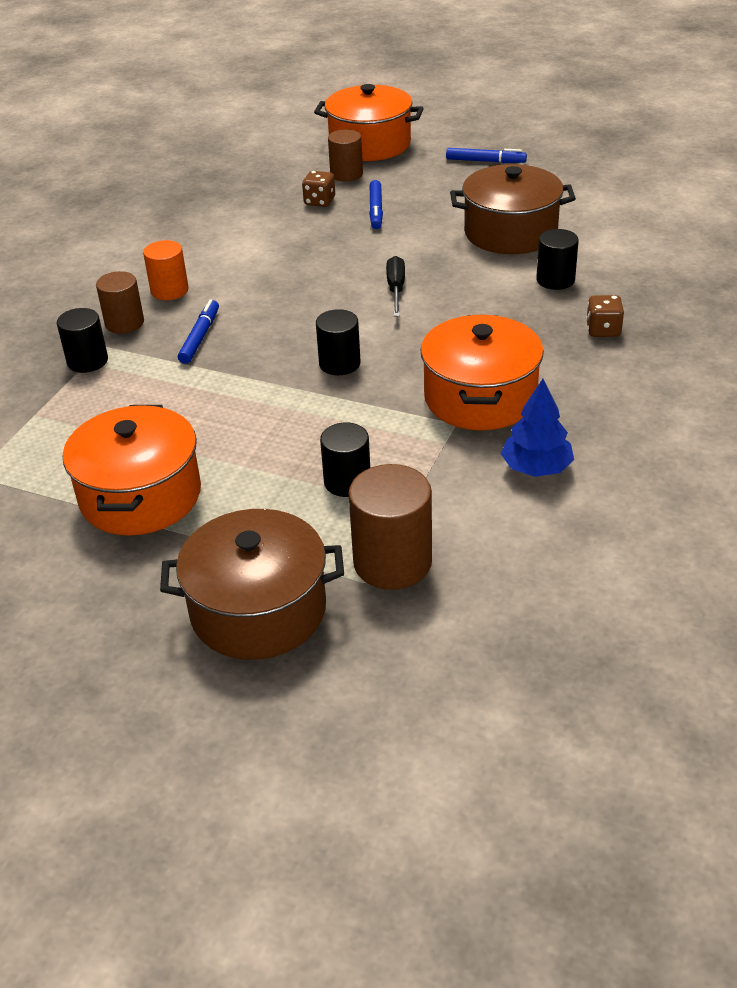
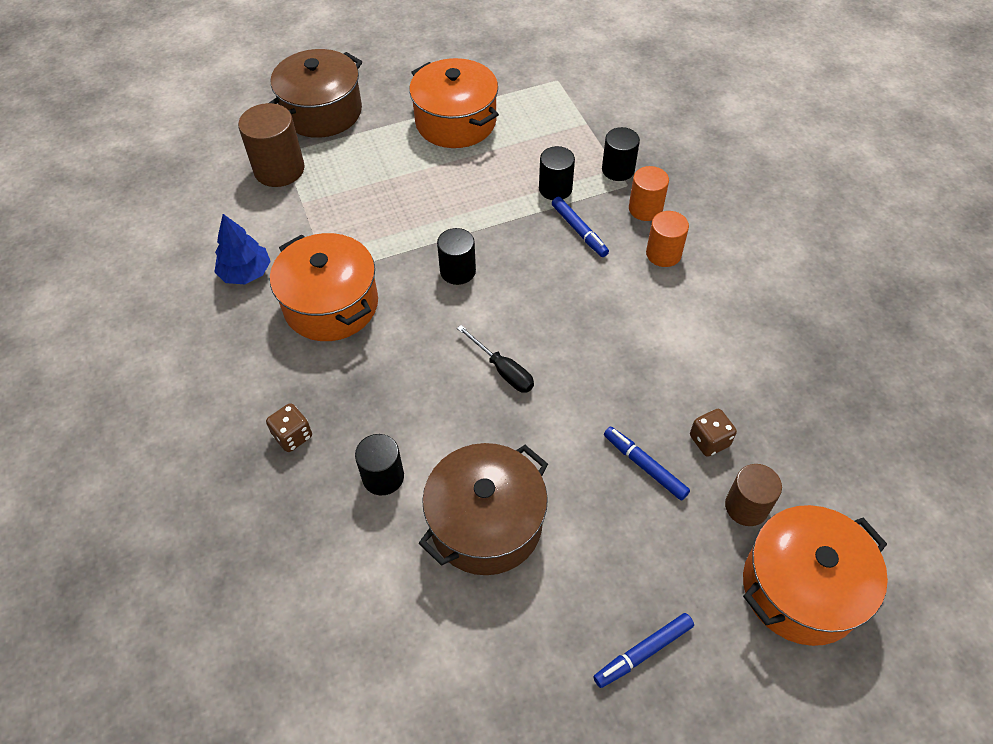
camera: 135 degrees right, 15 degrees up
brown cylinder [96,271,144,334] -> orange cylinder [629,166,669,221]
black cylinder [320,423,370,497] -> black cylinder moved to [539,146,575,200]

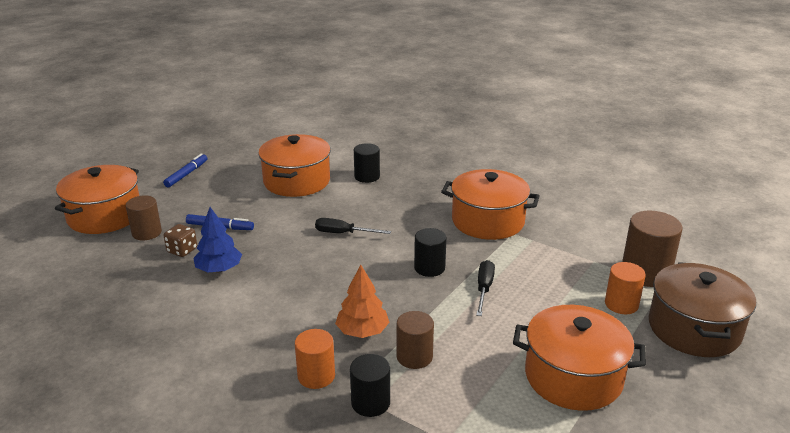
camera: 145 degrees right, 25 degrees down
blue tree [214,214,271,284] -> blue tree moved to [194,207,242,272]
brown dice [266,403,312,452] -> none
brown pot [419,443,548,575] -> orange pot [258,134,331,197]
black cylinder [539,146,575,200] -> brown cylinder [397,311,434,369]
blue marker [552,197,609,257] -> orange tree [335,265,390,338]
orange cylinder [646,211,689,267] -> orange cylinder moved to [605,262,646,314]
none -> black screwdriver [476,260,495,316]

